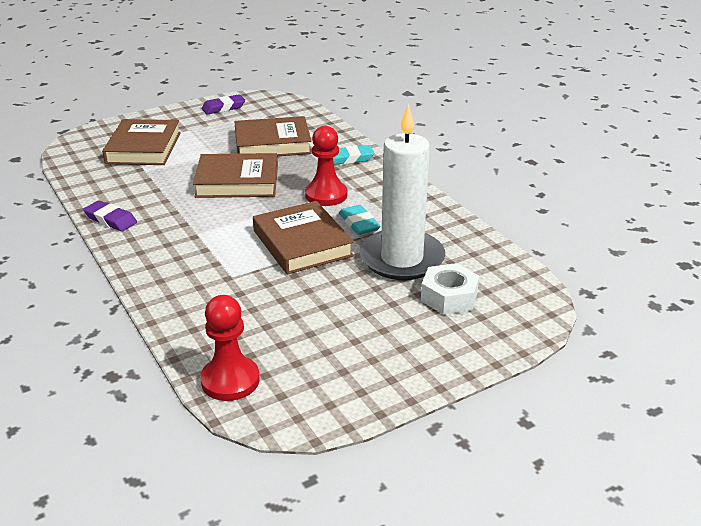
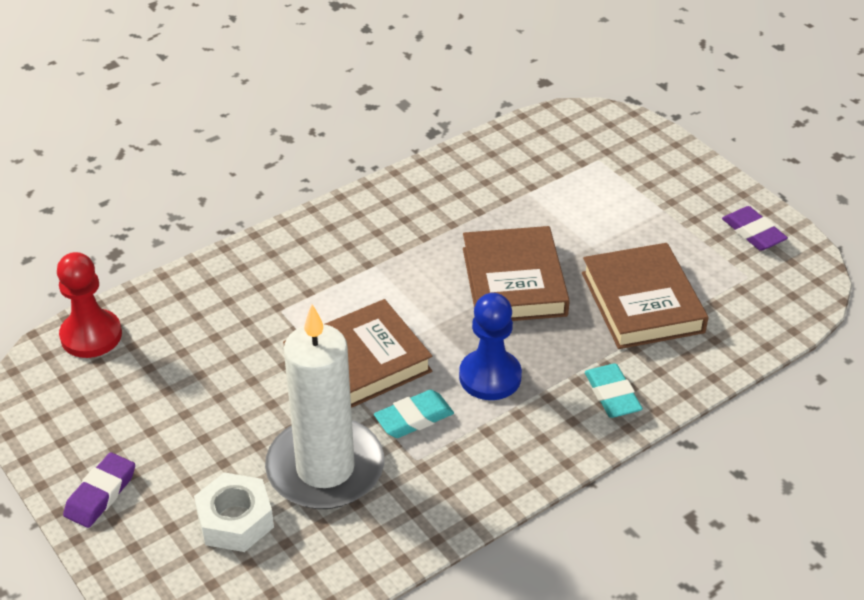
camera: 85 degrees right, 10 degrees up
purple eraser [83,200,137,232] -> purple eraser moved to [63,452,135,528]
brown book [102,119,181,165] -> none
red pawn [305,126,347,206] -> blue pawn [459,293,522,400]

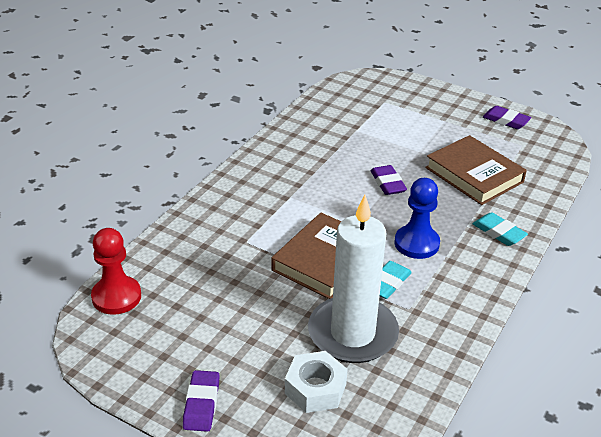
camera: 25 degrees left, 5 degrees down
brown book [463,226,570,321] -> purple eraser [371,165,407,195]

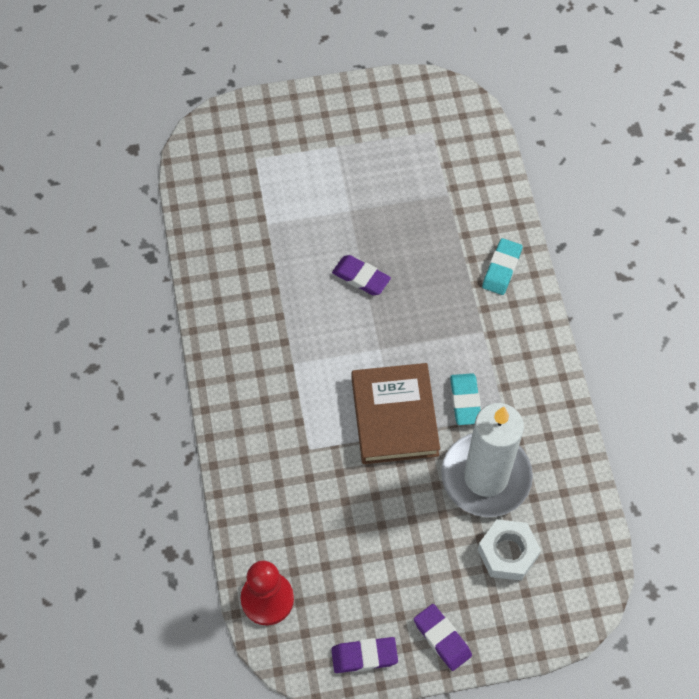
camera: 40 degrees left, 25 degrees up
blue pawn [395,178,440,259] -> none
brown book [425,135,527,205] -> none
turquoise eraser [473,212,528,246] -> turquoise eraser turned 75 degrees counterclockwise [482,238,523,295]
purple eraser [483,106,531,129] -> purple eraser moved to [331,637,398,673]

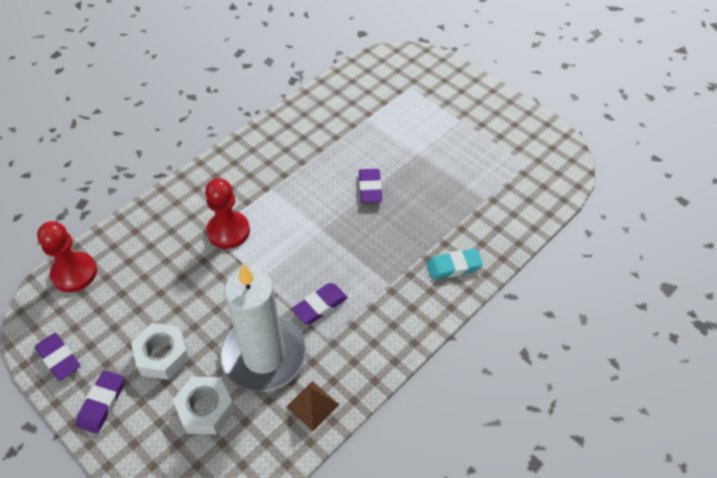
camera: 55 degrees right, 10 degrees down
brown book [352,363,440,464] -> none
turquoise eraser [450,373,481,425] -> purple eraser [292,283,348,324]
none -> white nut [131,323,190,380]
none -> red pawn [205,178,250,249]
none -> brown pyramid [286,381,339,431]

